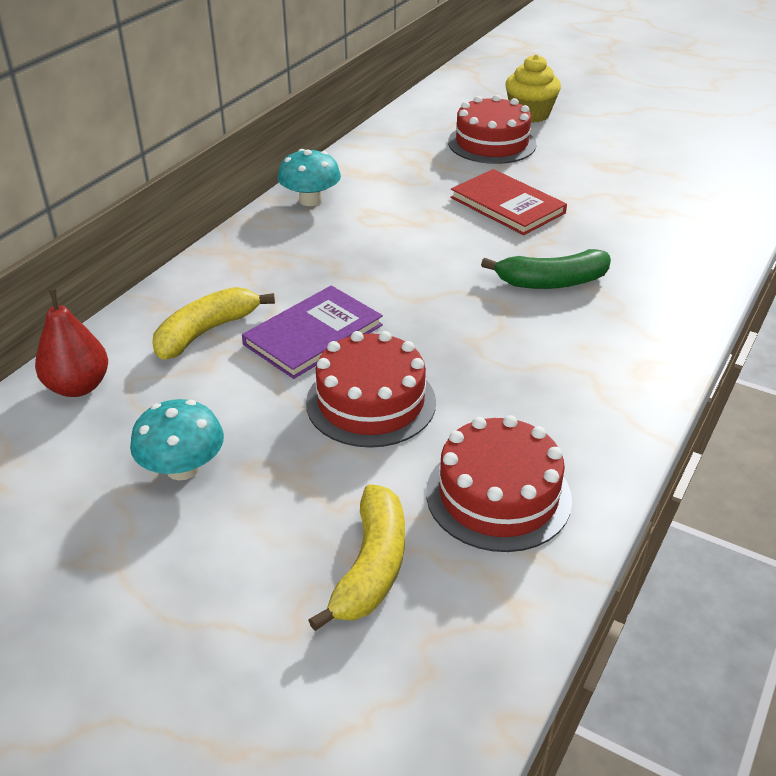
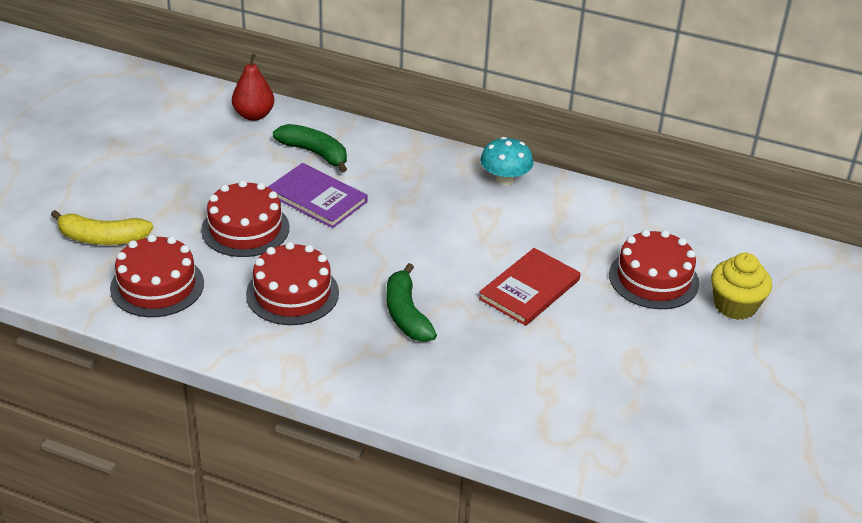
camera: 80 degrees right, 0 degrees up
turquoise mushroom [130,399,224,480] -> none
yellow banana [152,287,275,360] -> green banana [273,124,347,173]
none -> red cake [246,242,339,325]

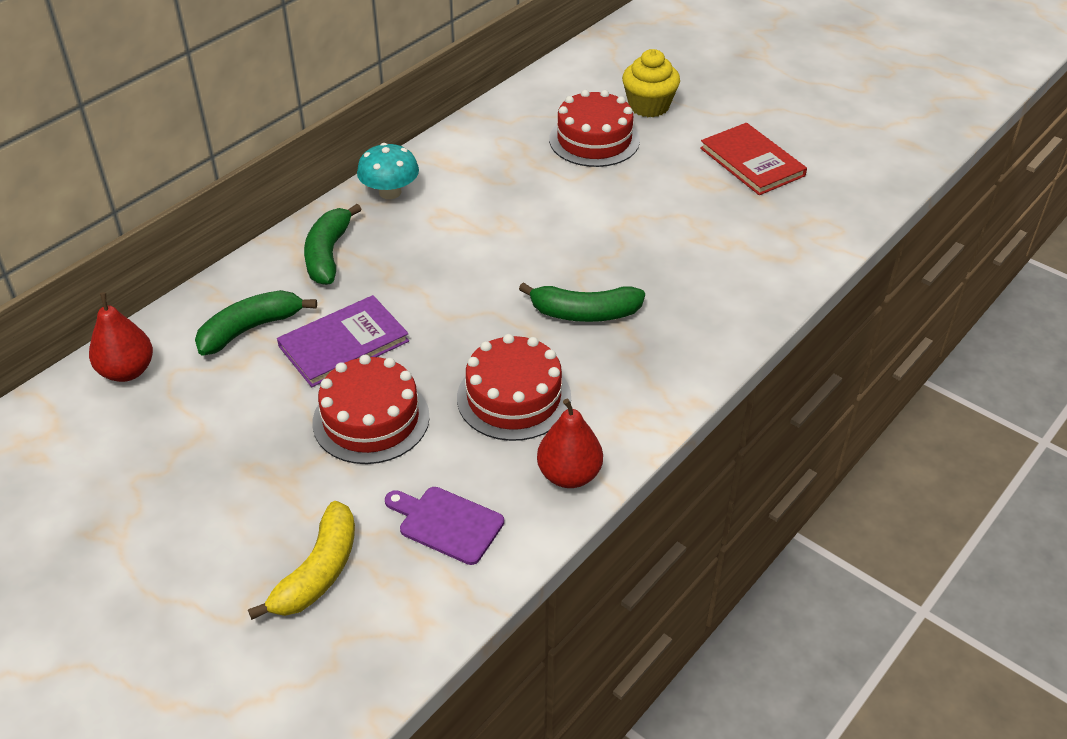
camera: 70 degrees left, 5 degrees up
red cake [110,234,204,317] -> purple cutting board [385,487,504,565]
red book [479,248,581,326] -> red book moved to [700,123,807,195]
none -> green banana [304,204,362,285]
none -> red pear [537,399,603,488]

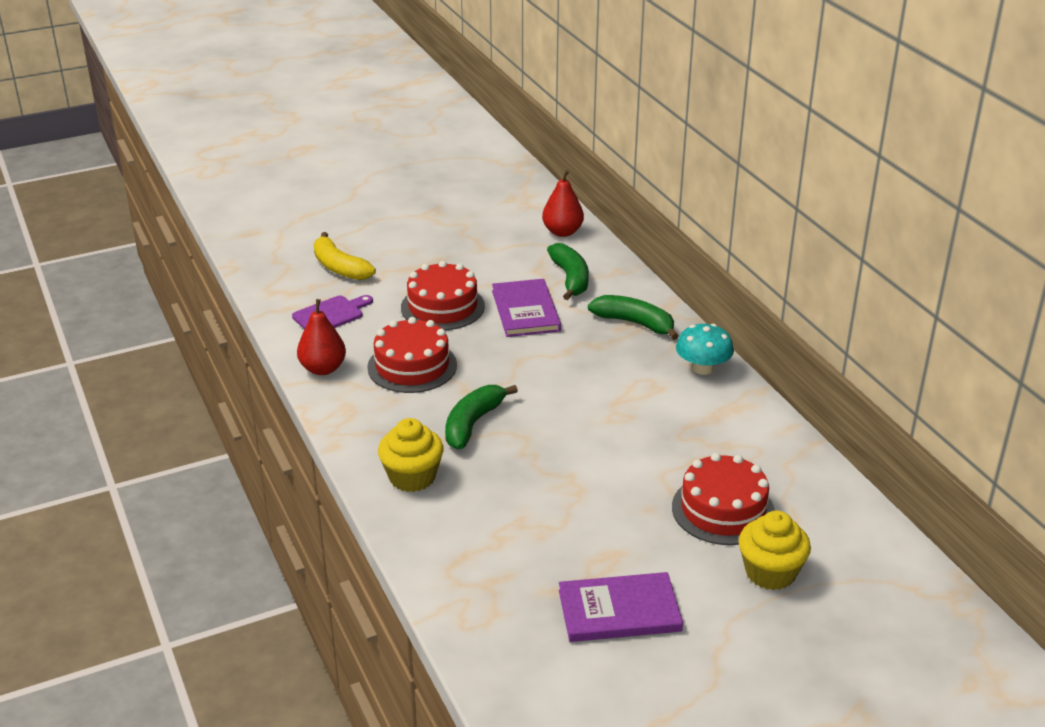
camera: 115 degrees right, 10 degrees down
red book [700,123,807,195] -> purple book [559,572,683,642]
none -> yellow cupcake [378,418,444,492]

